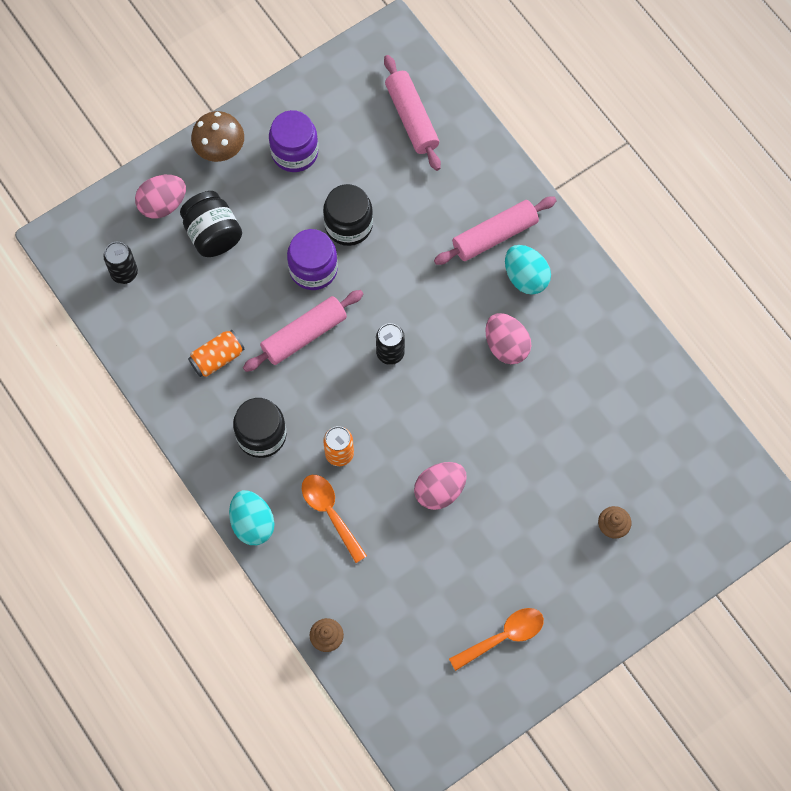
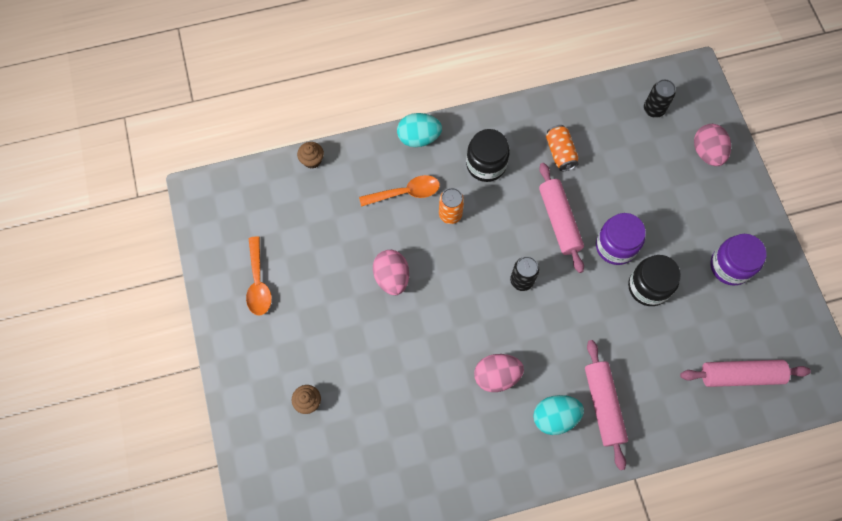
camera: 110 degrees right, 0 degrees up
black jar [180,191,242,257] -> none
brown mushroom [191,111,244,162] -> none

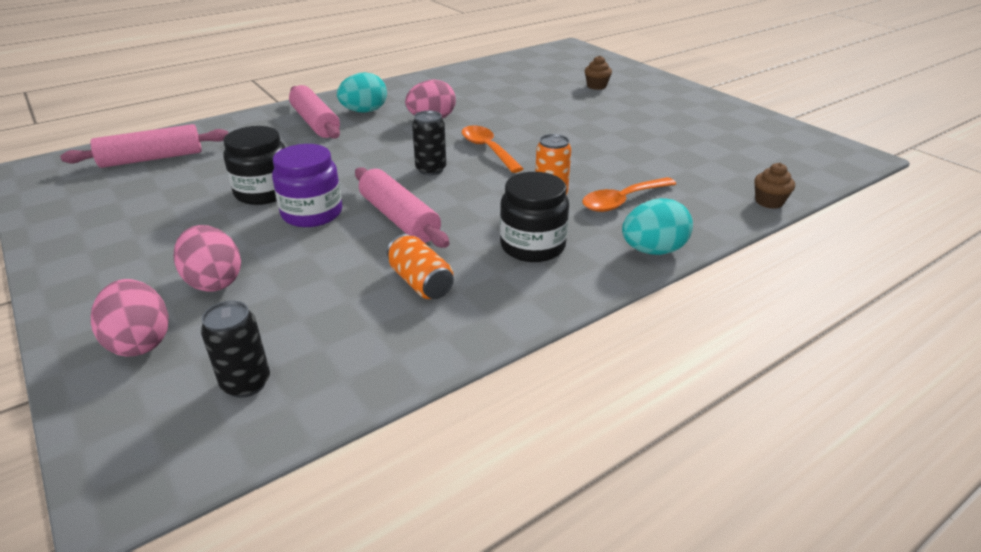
camera: 160 degrees right, 35 degrees down
orange spoon [246,236,272,315] -> orange spoon moved to [462,125,524,173]
pink egg [373,250,409,295] -> pink egg moved to [173,225,241,292]
purple jar [710,234,766,286] -> none

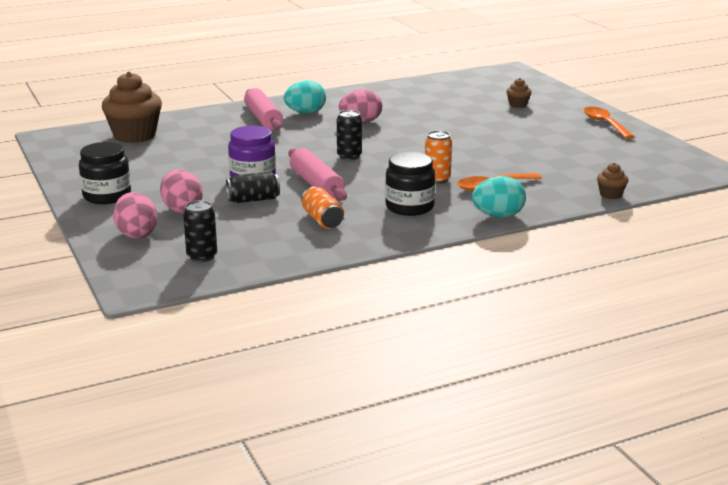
camera: 10 degrees right, 10 degrees down
pink rolling pin [60,124,228,168] -> brown cupcake [102,72,162,143]
black jar [224,126,285,205] -> black jar moved to [79,142,131,204]
orange spoon [462,125,524,173] -> orange spoon moved to [584,107,634,139]
none -> black can [226,172,280,203]

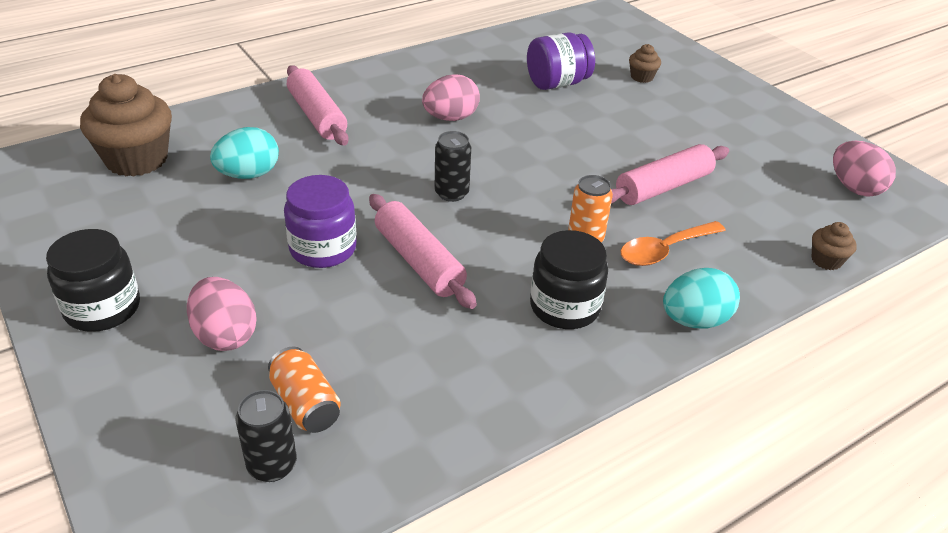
camera: 10 degrees left, 15 degrees up
pink egg [113,192,158,238] -> pink egg moved to [833,141,896,197]
black can [226,172,280,203] -> none
turquoise egg [284,81,326,114] -> turquoise egg moved to [210,127,279,179]
orange can [301,187,344,229] -> orange can moved to [268,347,341,433]
orange spoon [584,107,634,139] -> none
none -> purple jar [527,32,595,90]
none -> pink rolling pin [611,144,729,205]

